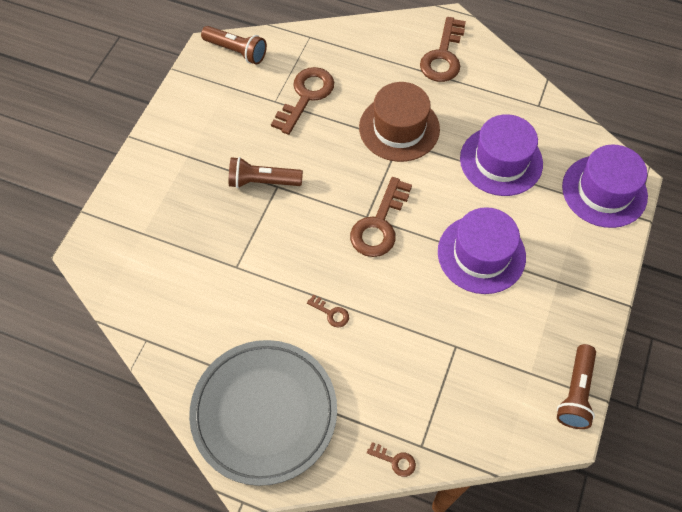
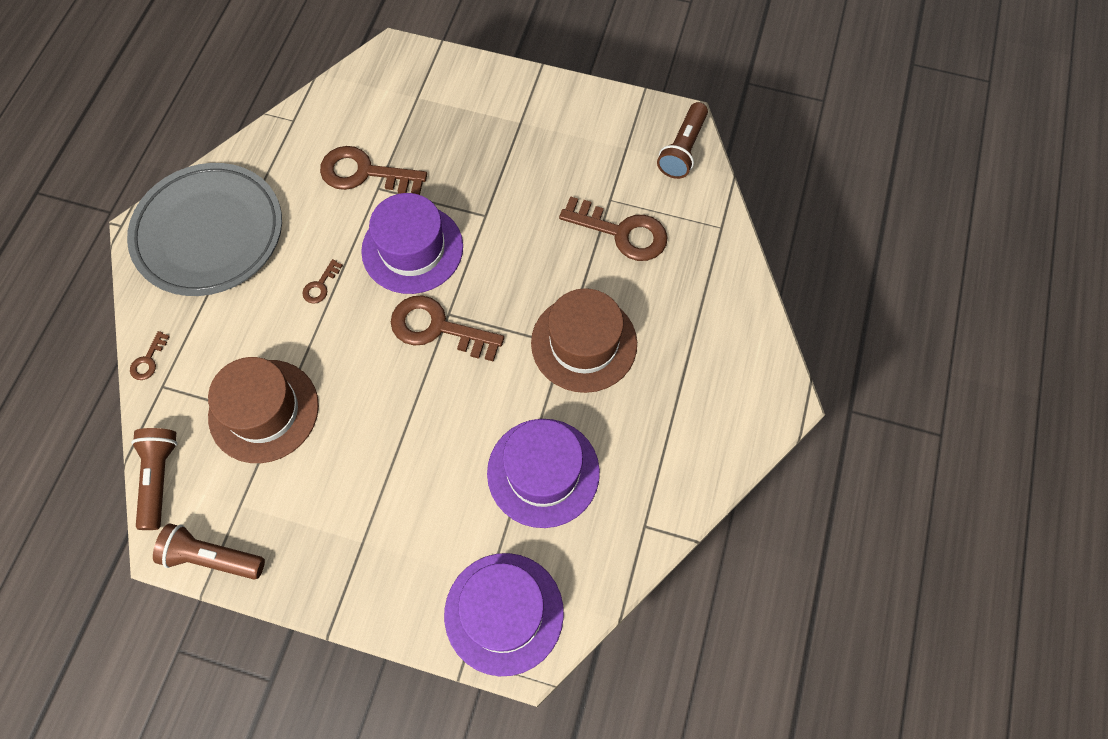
camera: 85 degrees right, 5 degrees up
brown flashlight [229,157,303,188] -> brown flashlight moved to [131,428,177,530]
brown key [420,17,466,82] -> brown key moved to [320,146,427,195]
purple hat [438,207,526,294] -> purple hat moved to [361,193,463,294]
none -> brown hat [208,357,319,463]

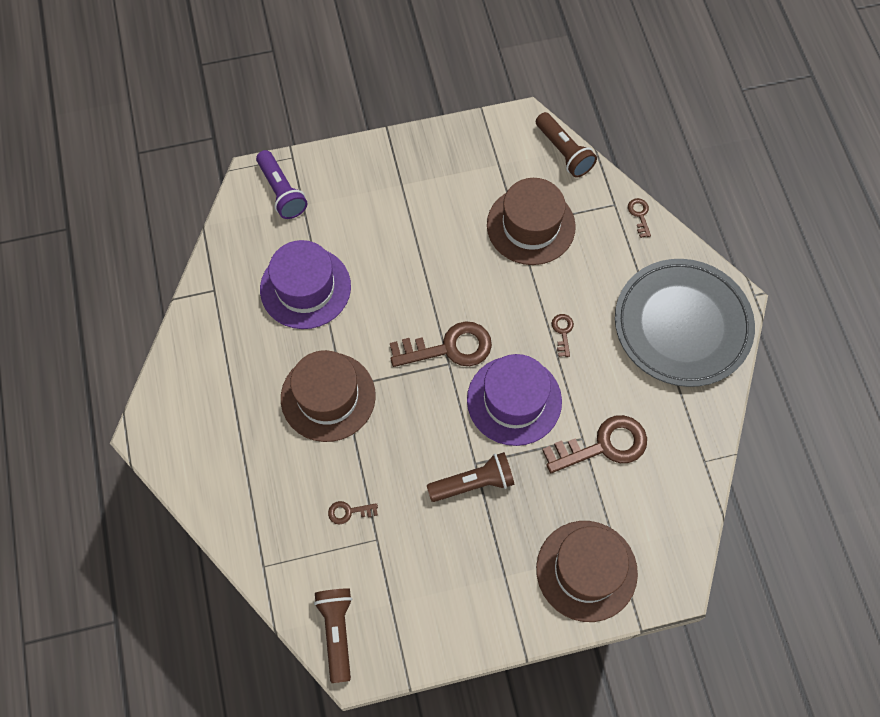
camera: 150 degrees right, 0 degrees up
brown flashlight [153,523,265,580] -> brown flashlight moved to [427,452,515,502]
purple hat [444,553,564,676] -> purple flashlight [256,150,307,219]
brown key [559,196,668,261] -> brown key [328,501,378,525], size x0.46
none -> brown hat [536,521,638,622]

